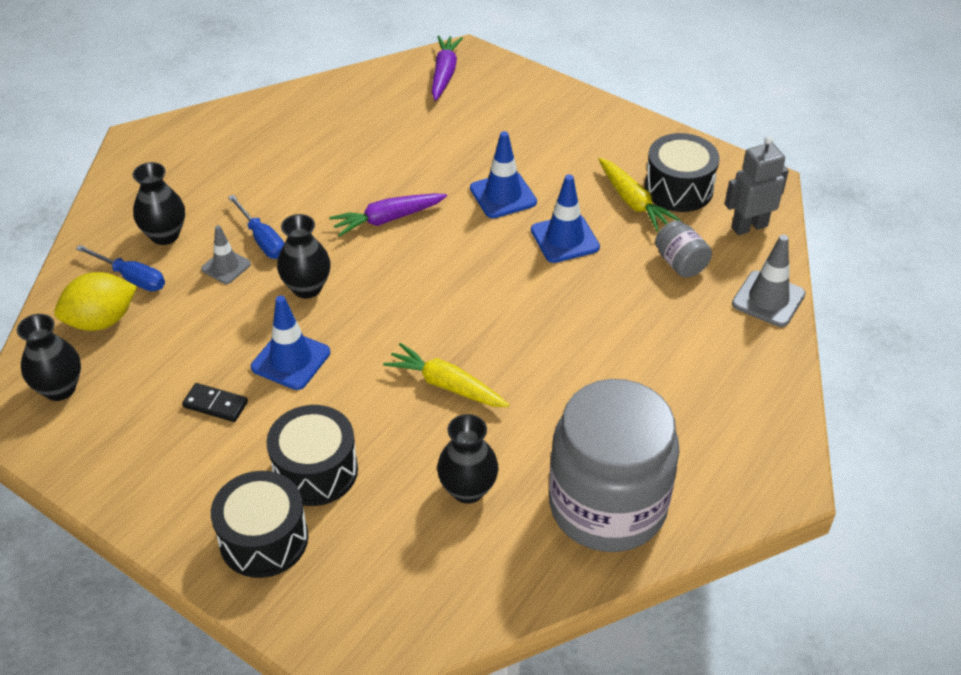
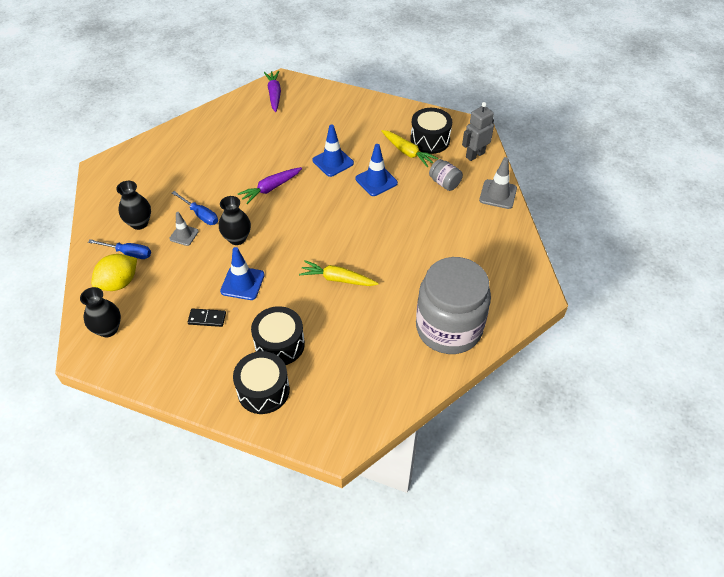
camera: 15 degrees left, 5 degrees up
black vase [437,414,498,504] -> none

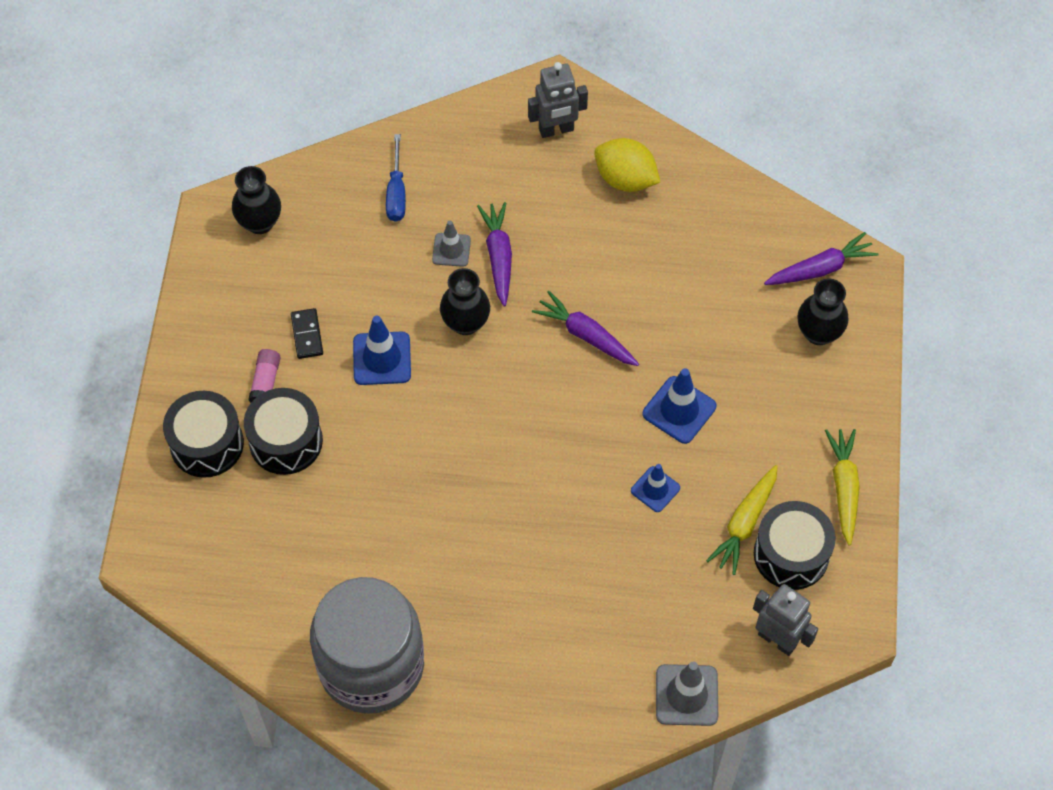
camera: 75 degrees right, 10 degrees up
yellow lemon [91,254,137,291] -> yellow lemon moved to [594,138,660,192]
black vase [116,181,151,230] -> black vase moved to [797,278,848,345]
blue screwdriver [172,191,218,225] -> purple carrot [477,202,512,307]
yellow carrot [299,260,378,286] -> yellow carrot moved to [825,429,860,546]
blue traffic cone [355,144,398,196] -> blue traffic cone [631,464,680,512], size x0.65
grey jar [429,159,463,191] -> none
none -> pink glue stick [249,349,281,403]
none -> grey robot [528,62,588,138]

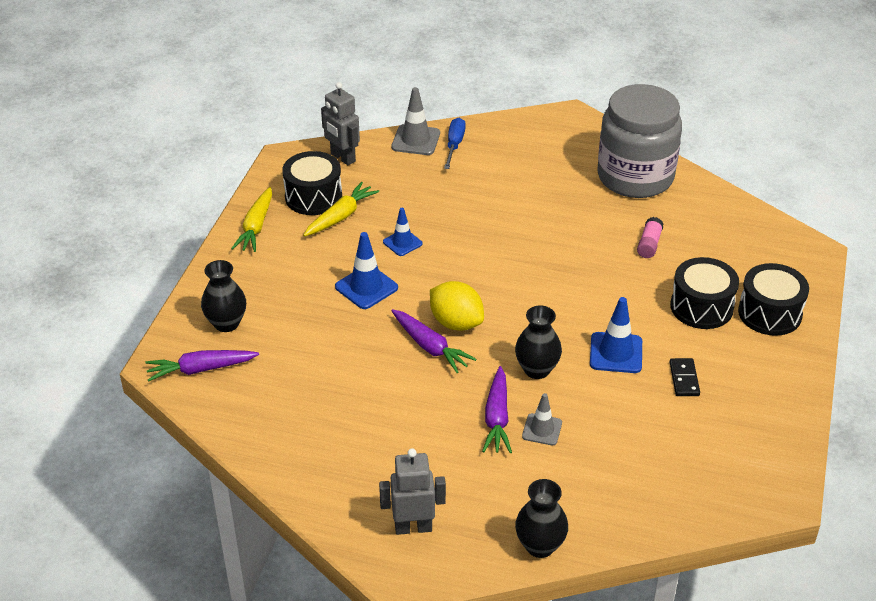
camera: 170 degrees left, 20 degrees down
black vase [232,166,281,234] -> black vase moved to [515,479,568,558]
pink glue stick [249,349,281,403] -> pink glue stick moved to [637,217,663,258]
blue screwdriver [386,134,406,222] -> blue screwdriver moved to [444,118,466,169]
yellow lemon [594,138,660,192] -> yellow lemon moved to [430,281,484,331]

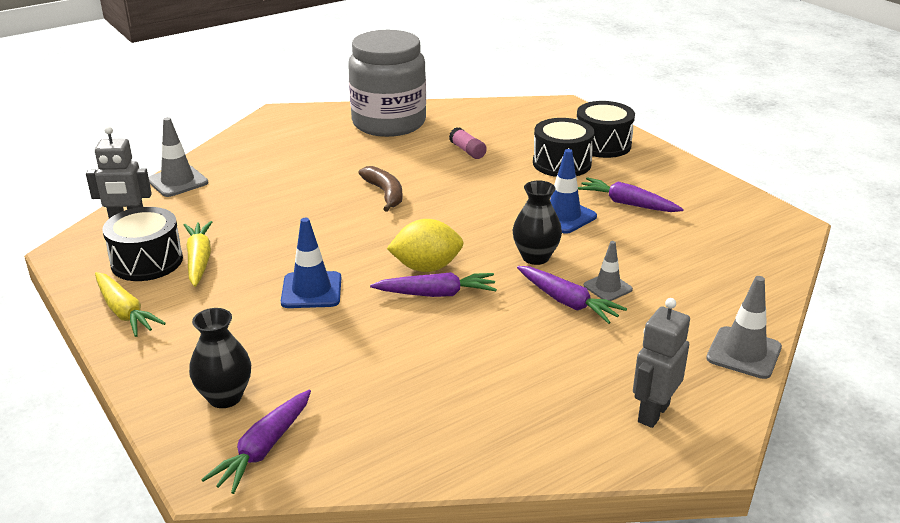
camera: 50 degrees left, 10 degrees down
blue traffic cone [383,208,423,256] -> none
blue screwdriver [444,118,466,169] -> none
black vase [515,479,568,558] -> grey traffic cone [706,276,782,379]
black domino [670,358,700,396] -> purple carrot [578,177,684,212]
none -> brown banana [358,166,403,212]

